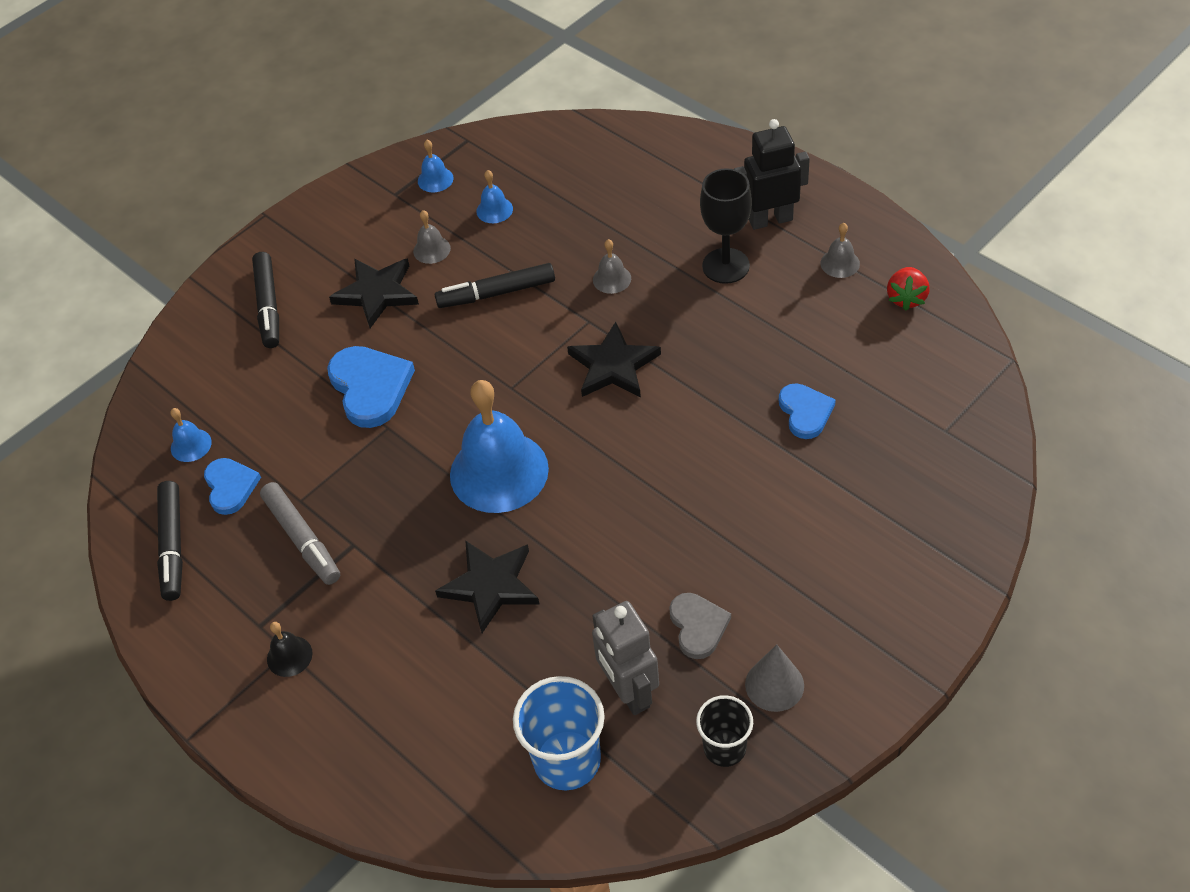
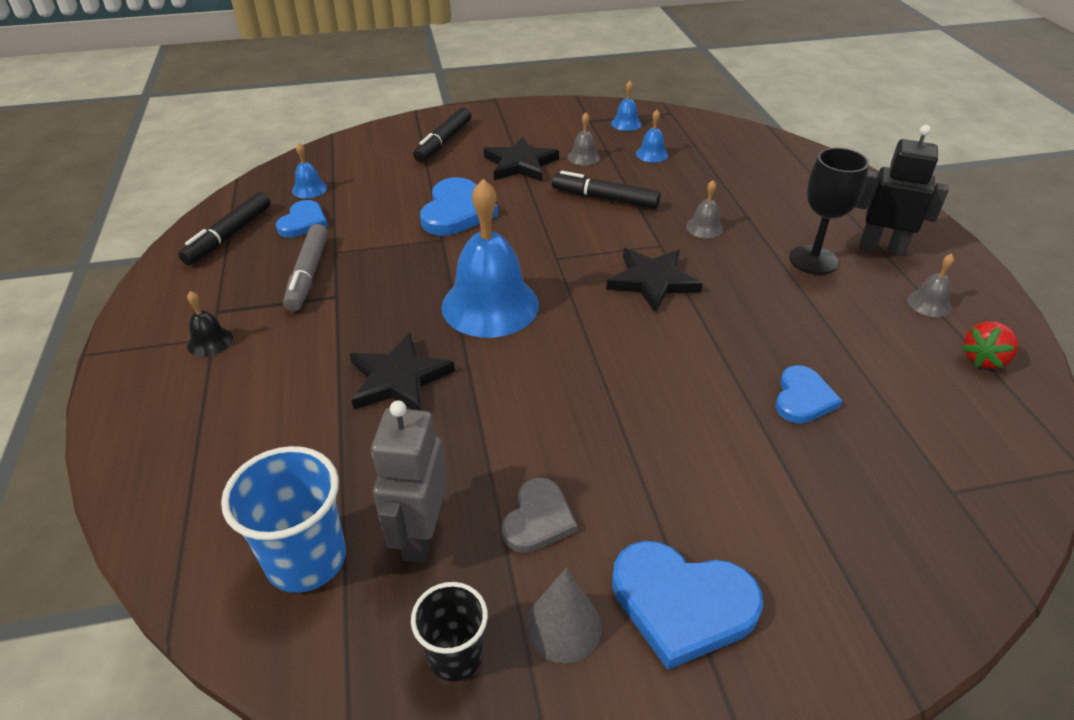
camera: 30 degrees right, 10 degrees down
none -> blue heart [612,541,763,670]

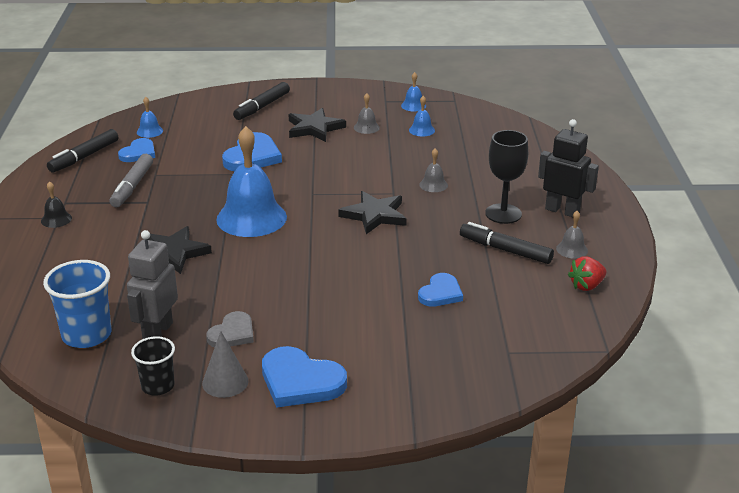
camera: 10 degrees right, 10 degrees down
black marker [552,171,661,209] -> black marker moved to [460,222,554,264]

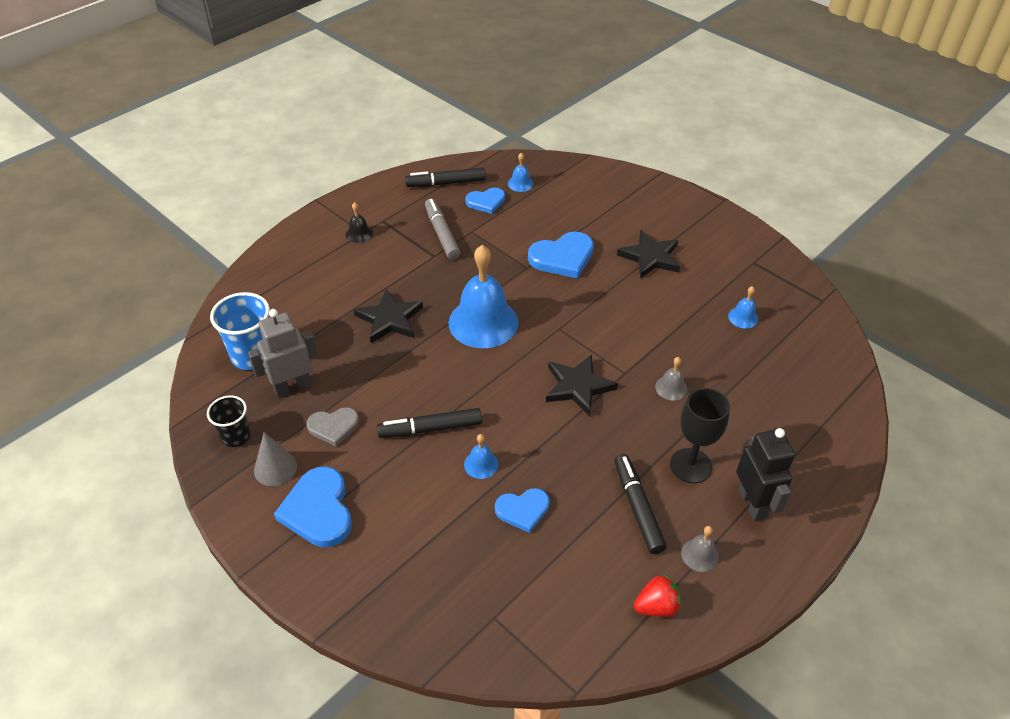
camera: 45 degrees right, 15 degrees up
grey marker [110,154,153,207] -> grey marker turned 105 degrees clockwise [425,199,460,260]
black marker [233,82,290,120] -> black marker moved to [377,408,482,438]
grey bell [354,93,380,134] -> none
blue bell [401,72,426,111] -> blue bell moved to [464,434,499,479]
red strawberry [568,256,606,291] -> red strawberry turned 150 degrees clockwise [634,574,682,617]

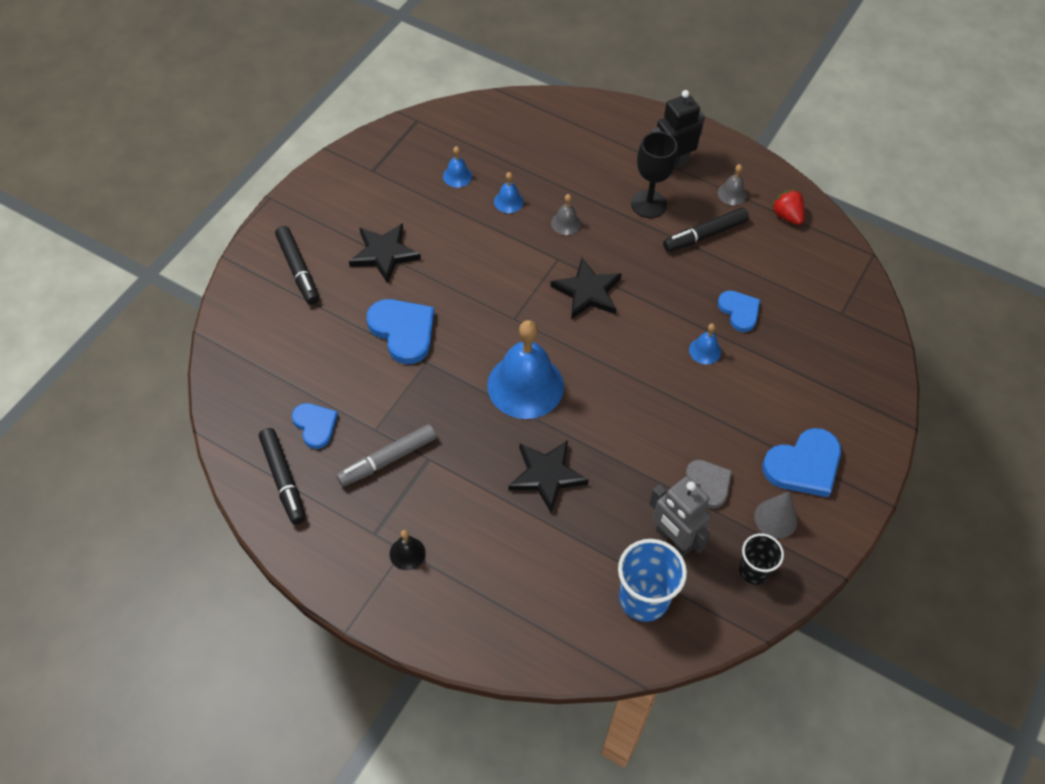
camera: 105 degrees left, 10 degrees up
black marker [377,408,482,438] -> black marker moved to [275,226,319,305]
blue bell [508,153,533,192] -> blue bell moved to [494,172,524,213]

